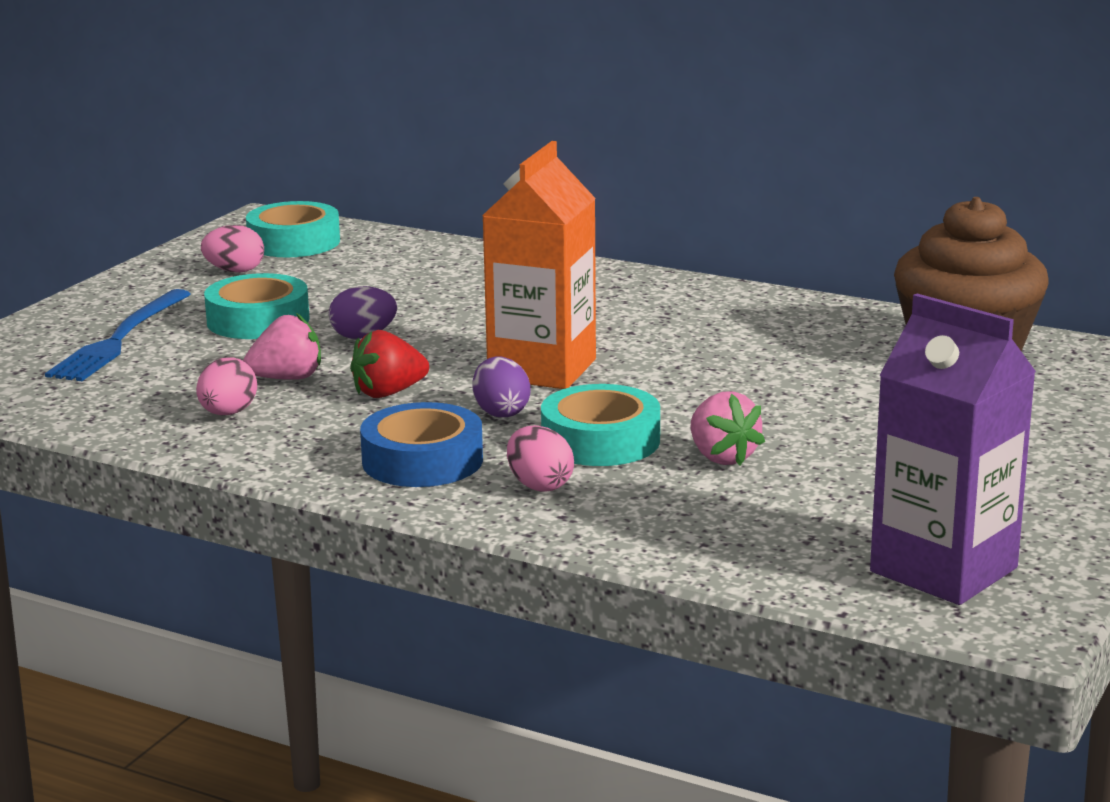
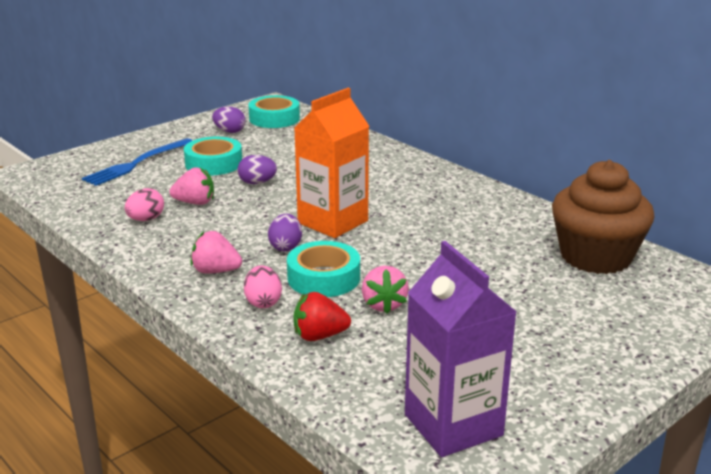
camera: 20 degrees right, 5 degrees up
pink egg [201,225,264,273] -> purple egg [212,106,246,133]
red strawberry [350,330,429,398] -> red strawberry moved to [293,292,351,341]
blue tape [360,402,483,487] -> pink strawberry [190,231,242,274]

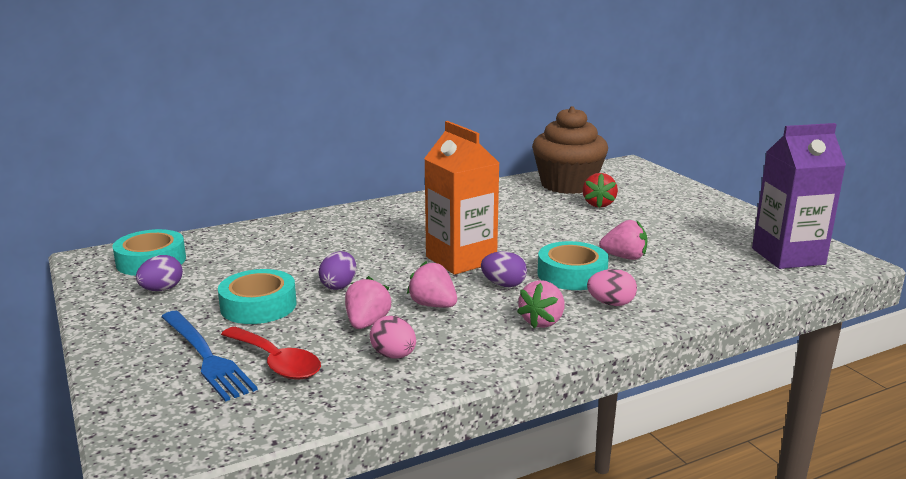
camera: 75 degrees left, 5 degrees down
red strawberry [293,292,351,341] -> red strawberry moved to [583,173,618,208]
none -> red spoon [221,327,321,380]
none -> pink strawberry [407,261,457,308]

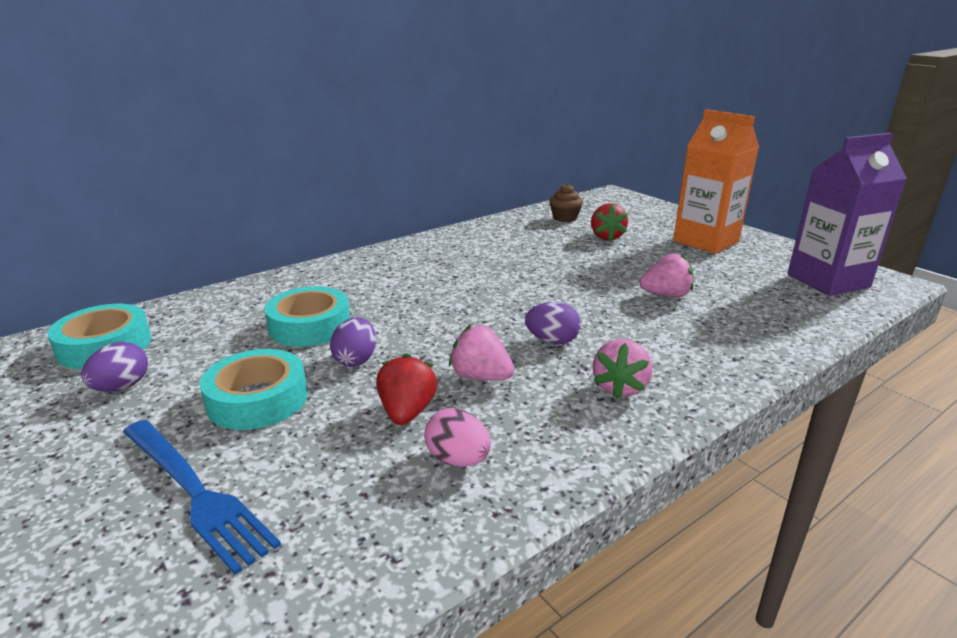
camera: 10 degrees left, 5 degrees up
red spoon [221,327,321,380] -> none
pink strawberry [345,276,392,329] -> red strawberry [376,353,437,425]
orange carton [424,121,499,275] -> orange carton moved to [673,109,759,254]
brown cupcake [532,106,608,194] -> brown cupcake [550,183,583,222], size x0.43
turquoise tape [538,241,609,290] -> turquoise tape moved to [264,286,350,347]
pink egg [587,269,637,306] -> none

